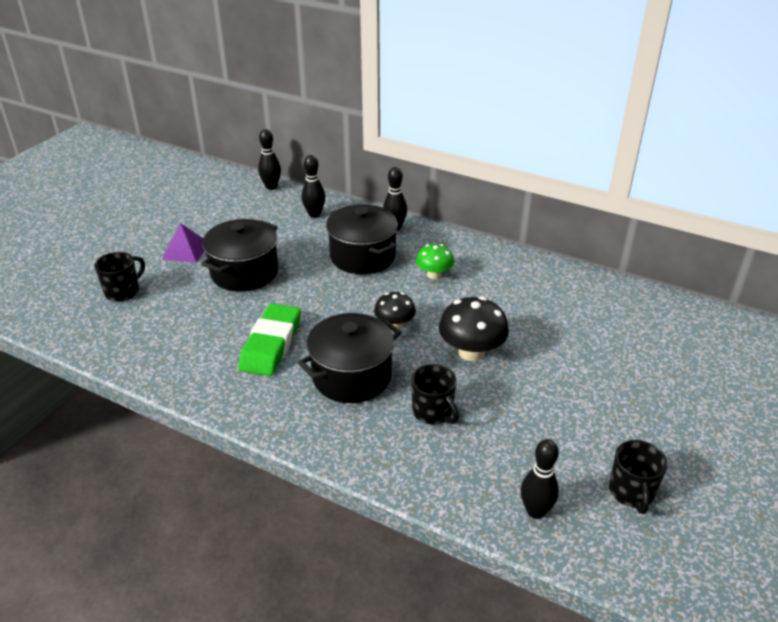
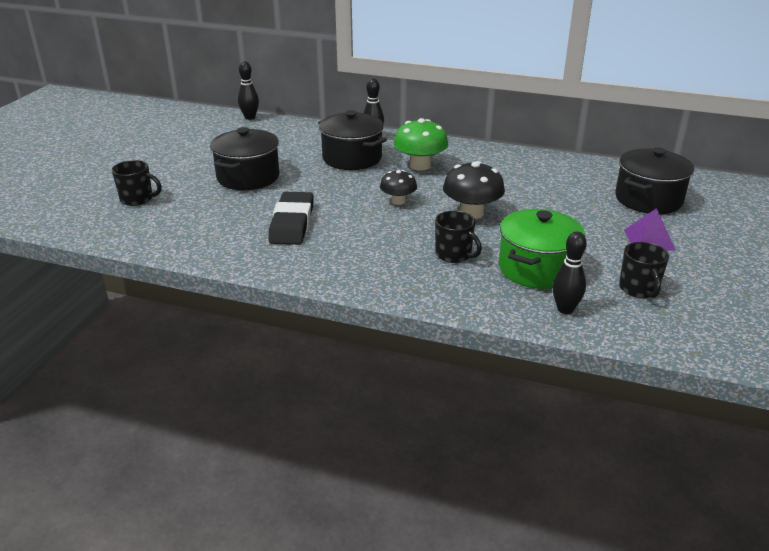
camera: 10 degrees left, 5 degrees down
black mug [95,252,145,302] -> black mug turned 75 degrees clockwise [112,160,162,206]
purple pyramid [162,223,205,263] -> purple pyramid moved to [624,208,676,251]
green eraser [238,303,301,376] -> black eraser [268,192,314,245]
black pot [298,313,401,403] -> black pot moved to [615,147,694,214]
black bowling pin [302,155,325,218] -> none
green mushroom [416,244,454,280] -> green mushroom [394,118,448,171], size x1.59
none -> green pot [499,209,585,289]

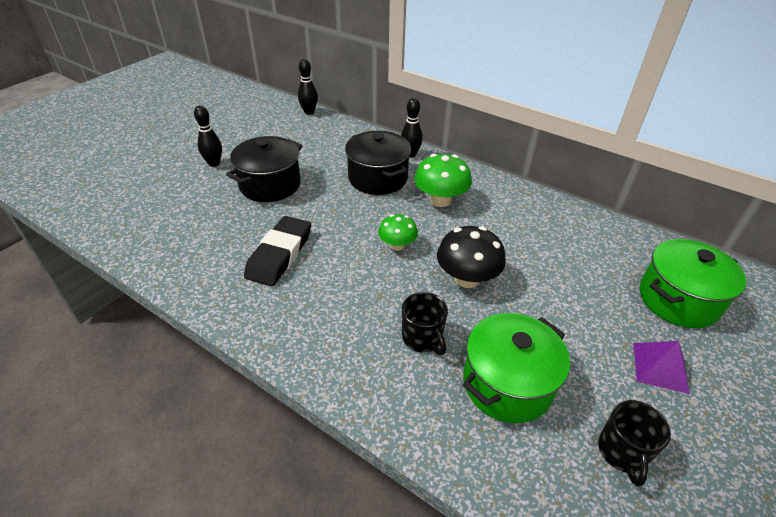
camera: 15 degrees right, 10 degrees up
black mug [112,160,162,206] -> none
black mushroom [380,170,417,205] -> green mushroom [378,214,418,251]
black bowling pin [553,232,587,314] -> black bowling pin moved to [194,105,222,167]
black pot [615,147,694,214] -> green pot [640,239,747,328]

